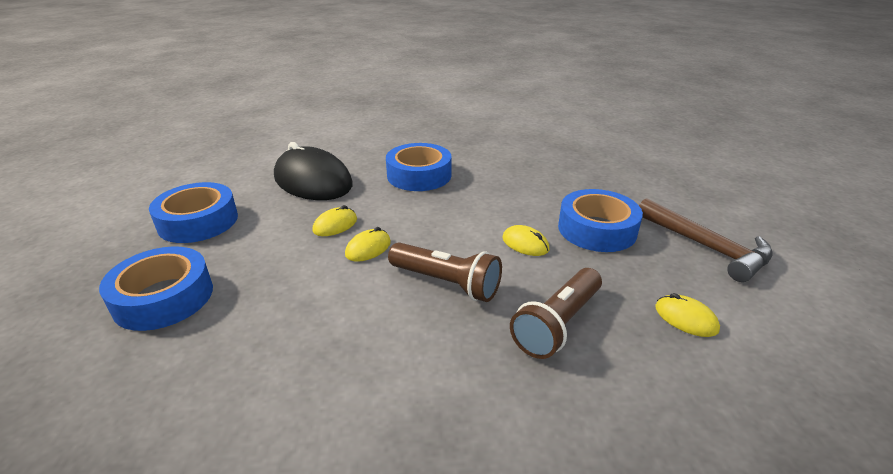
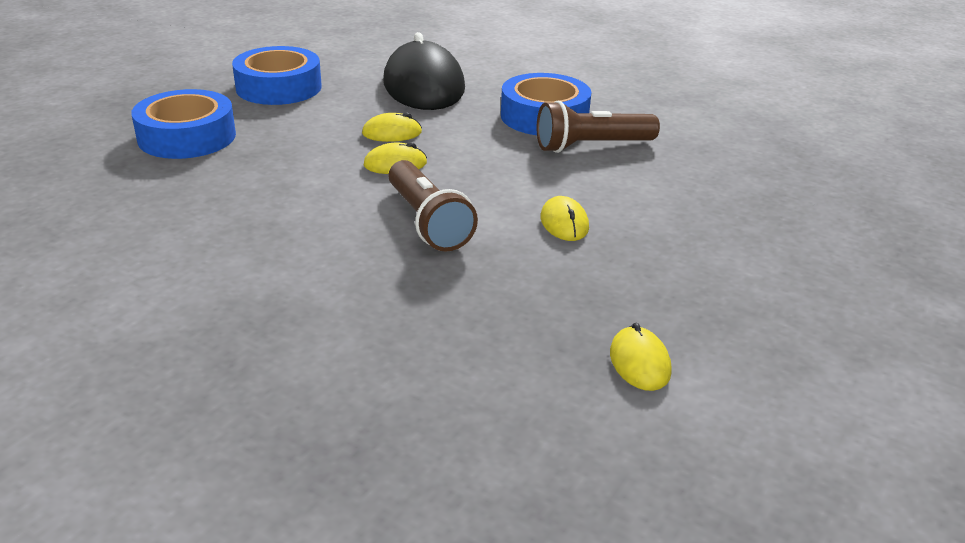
camera: 35 degrees right, 0 degrees up
brown flashlight [510,268,602,359] -> brown flashlight moved to [536,101,660,153]
blue tape [558,189,643,252] -> none
brown hammer [639,198,773,282] -> none

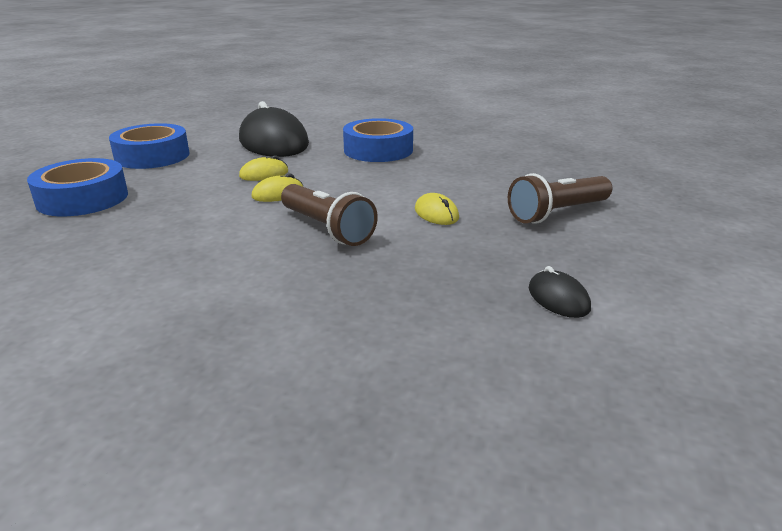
camera: 15 degrees left, 5 degrees down
brown flashlight [536,101,660,153] -> brown flashlight moved to [508,173,612,224]
yellow mouse [610,323,672,391] -> black mouse [529,266,591,318]

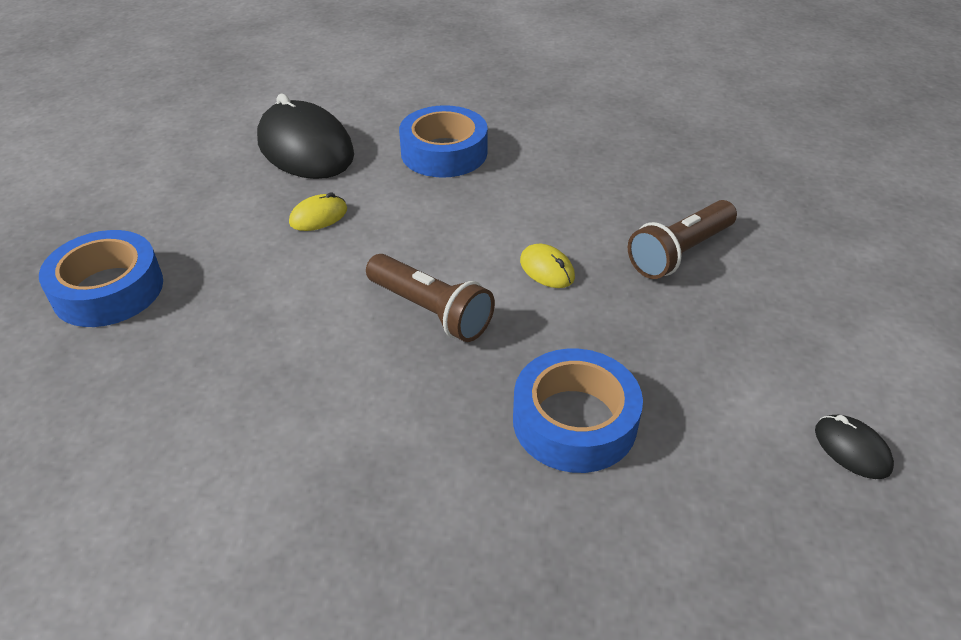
camera: 10 degrees left, 15 degrees up
blue tape [109,123,189,169] -> blue tape moved to [513,349,643,473]
yellow mouse [251,173,303,202] -> none
black mouse [529,266,591,318] -> black mouse moved to [815,415,894,479]

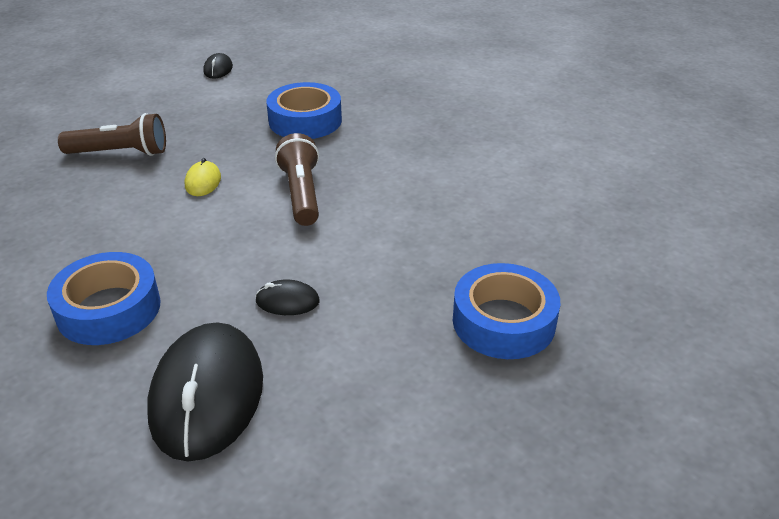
camera: 140 degrees left, 5 degrees down
yellow mouse [289,192,347,231] -> black mouse [255,280,320,315]

